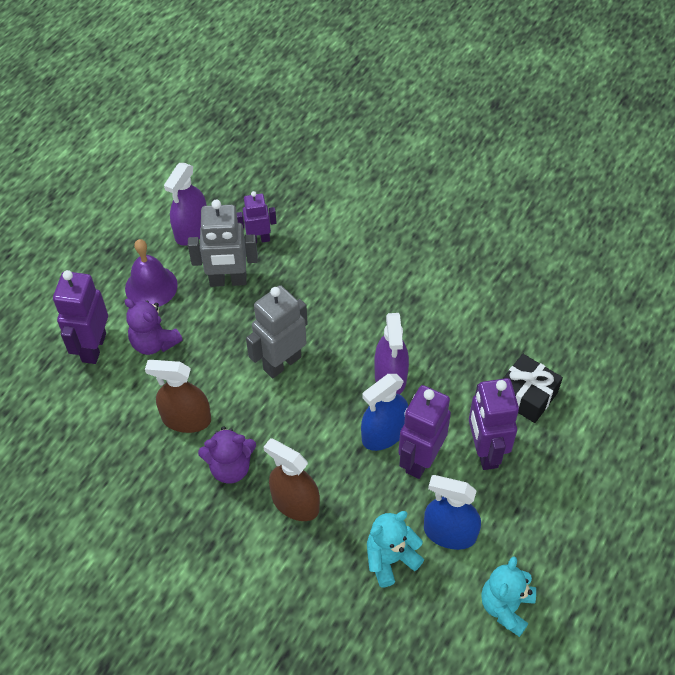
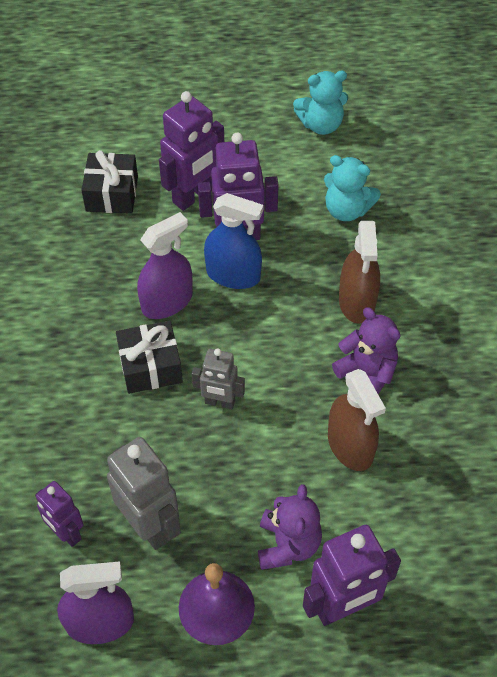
camera: 125 degrees left, 0 degrees up
grey robot [246,285,308,378] -> grey robot [192,349,245,410], size x0.61
blue spray bottle [424,475,481,550] -> none
none -> black gift [116,321,183,394]

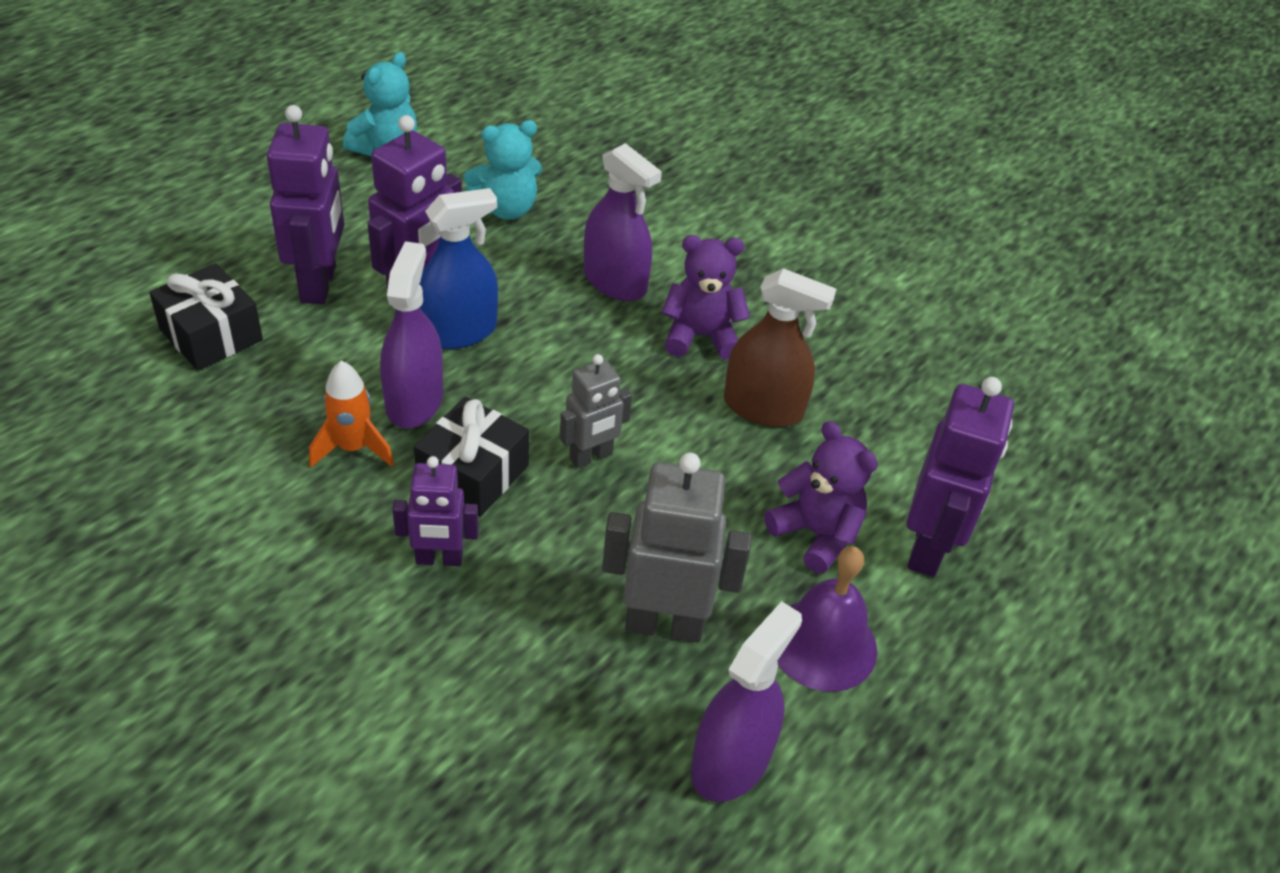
camera: 50 degrees left, 10 degrees down
purple robot [35,481,84,547] -> purple robot moved to [392,456,479,566]
brown spray bottle [339,221,380,324] -> purple spray bottle [584,143,662,301]
none -> orange rocket [309,361,394,467]

